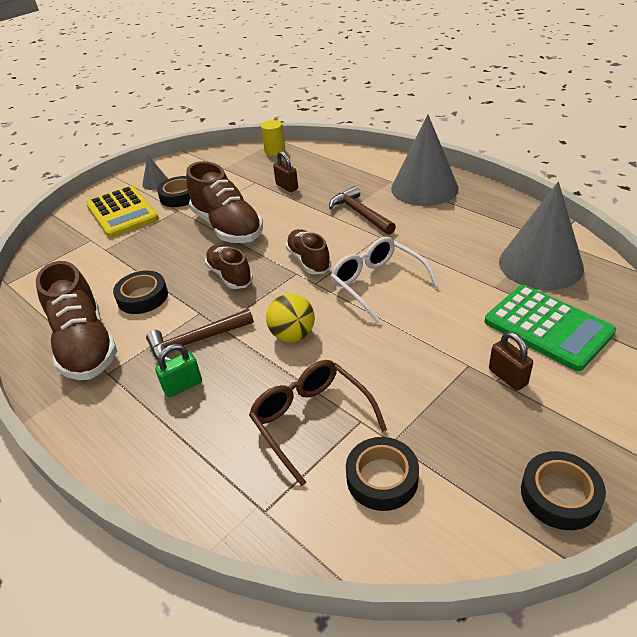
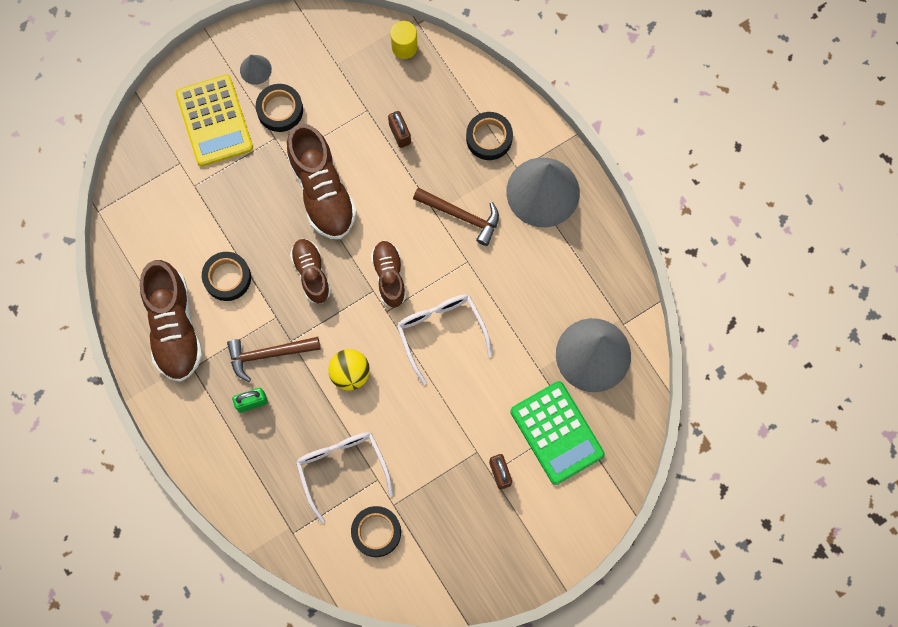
camera: 10 degrees right, 35 degrees up
brown glasses [249,360,387,486] -> white glasses [296,432,393,523]
brown hammer [329,186,396,235] -> brown hammer turned 135 degrees clockwise [413,188,499,246]
black tape [521,451,606,530] -> black tape moved to [466,112,513,160]

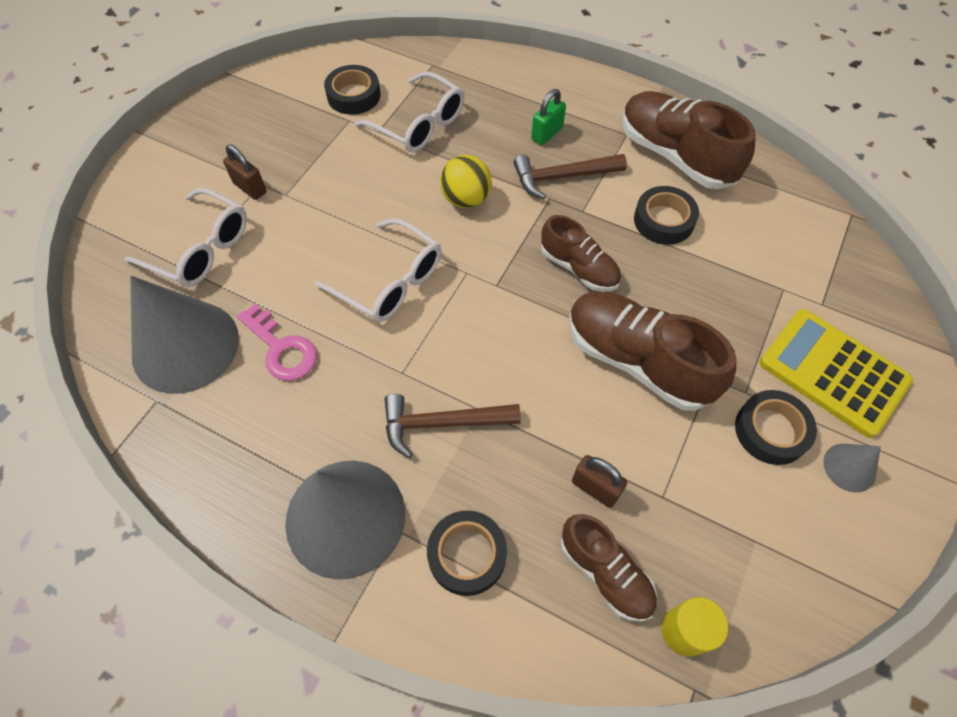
camera: 150 degrees right, 15 degrees down
brown hammer [227,337,321,382] -> brown hammer turned 150 degrees counterclockwise [514,154,627,199]
brown shoe [371,240,406,308] -> brown shoe moved to [561,514,657,622]
green calculator [510,381,605,485] -> white glasses [124,188,247,287]
none -> pink key [237,304,317,381]

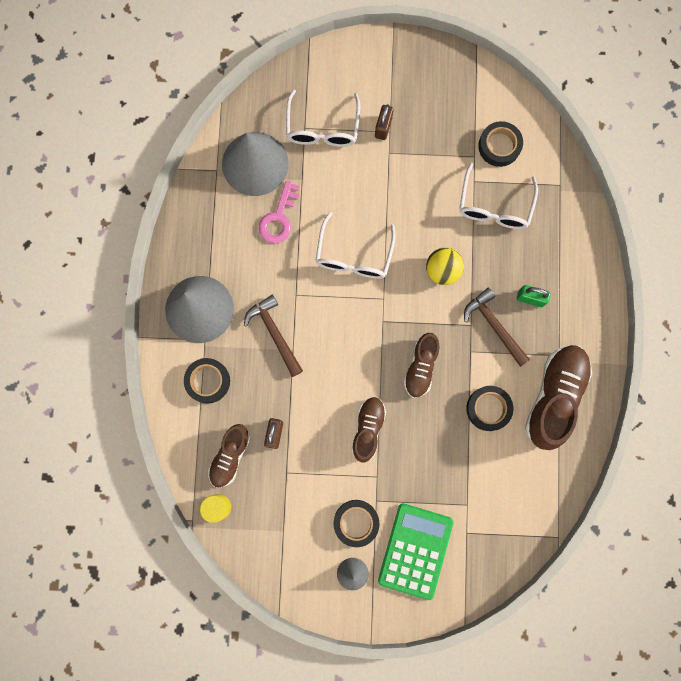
camera: 65 degrees right, 20 degrees up
brown shoe [569,292,737,411] -> brown shoe [351,397,386,462], size x0.60
yellow calculator [759,309,913,438] -> green calculator [378,503,453,600]

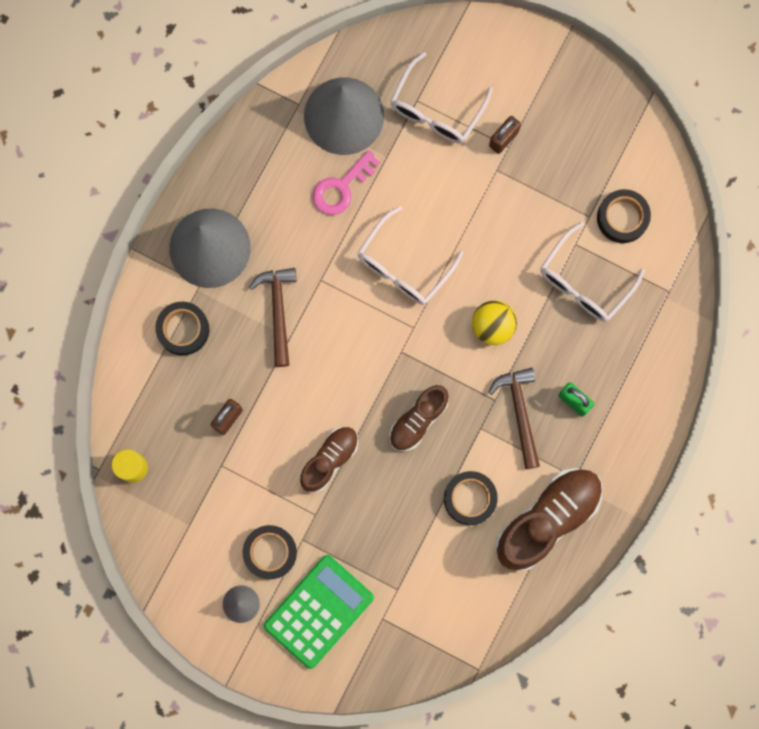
camera: 25 degrees right, 0 degrees up
brown shoe [208,424,251,488] -> none

